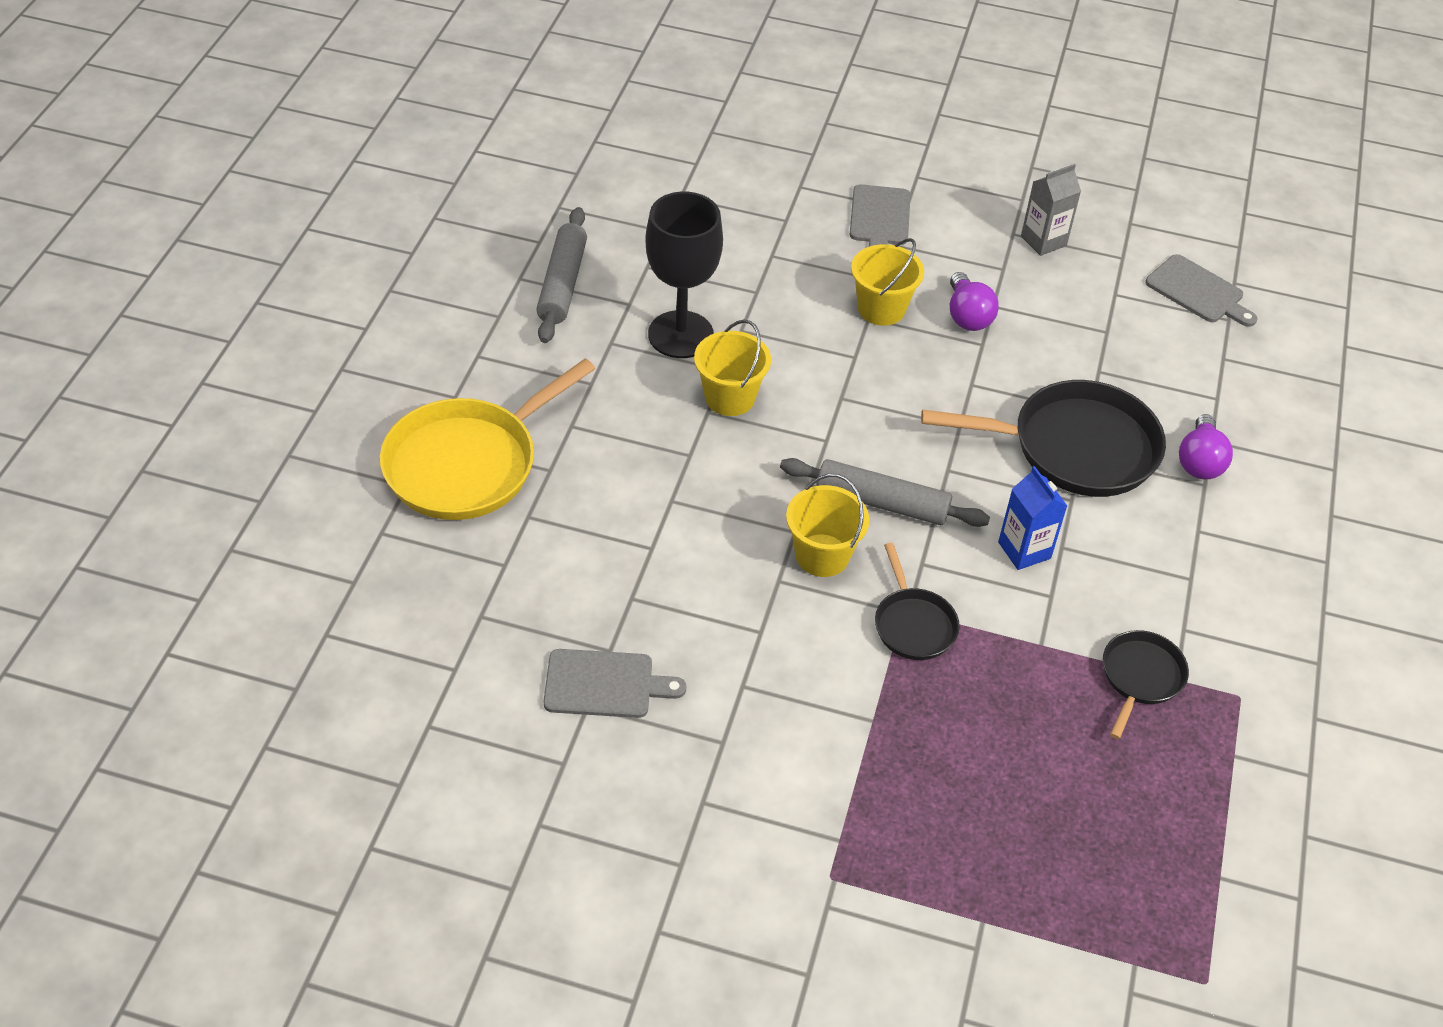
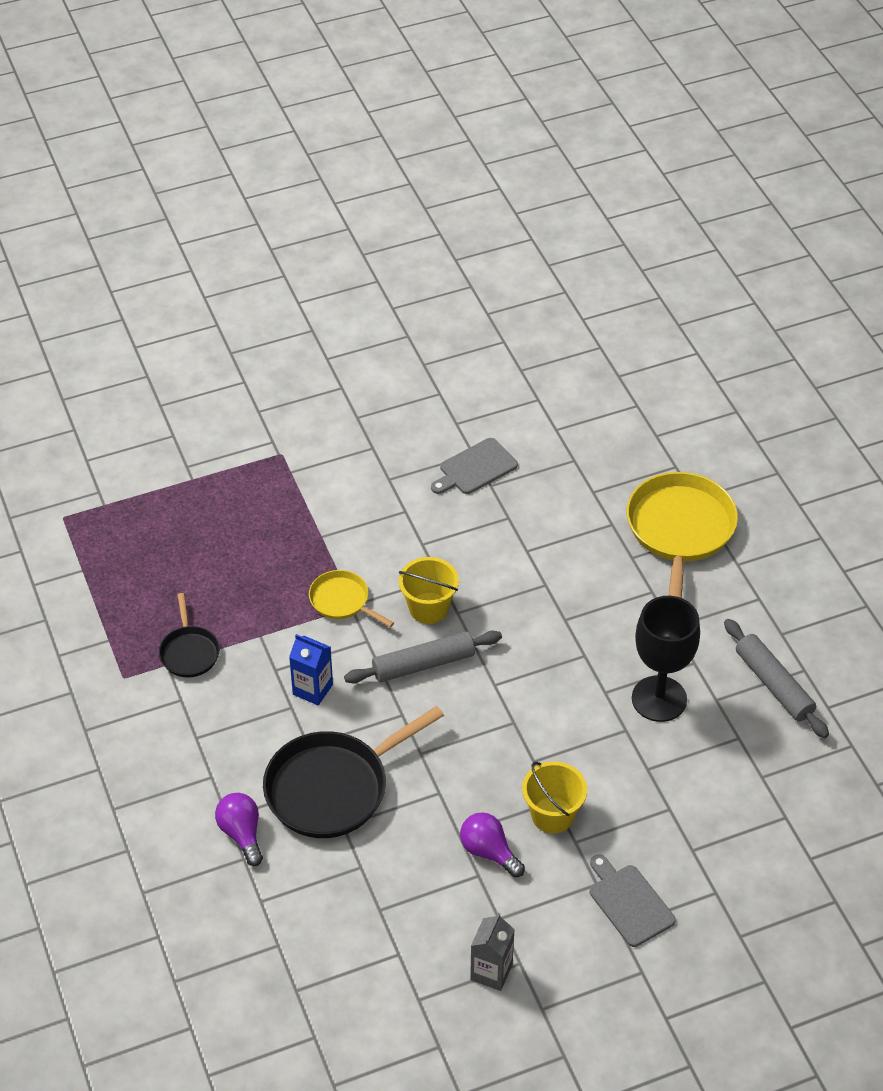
camera: 145 degrees right, 0 degrees up
yellow bucket [694,320,771,416] -> none
black pan [875,543,960,660] -> yellow pan [309,570,394,627]
grey cutting board [1145,254,1257,327] -> none

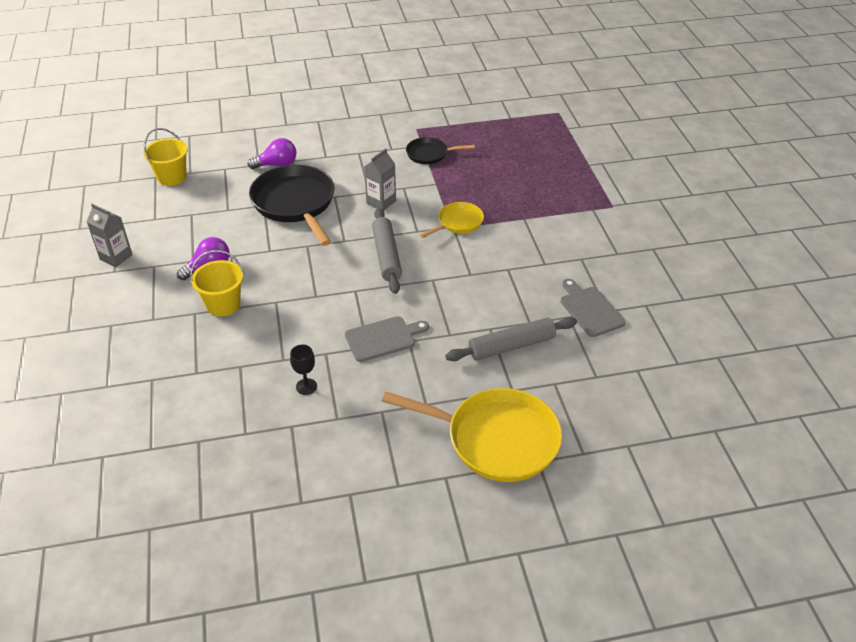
camera: 100 degrees right, 5 degrees down
blue carton [289,634,333,706] -> grey carton [364,149,396,211]
yellow bucket [399,557,459,624] -> yellow bucket moved to [143,128,188,186]
grey cutting board [590,854,676,947] -> grey cutting board moved to [345,316,429,362]
black goblet [632,596,700,722] -> black goblet [290,344,317,395], size x0.43
grey rolling pin [724,619,829,738] -> grey rolling pin moved to [445,317,577,361]

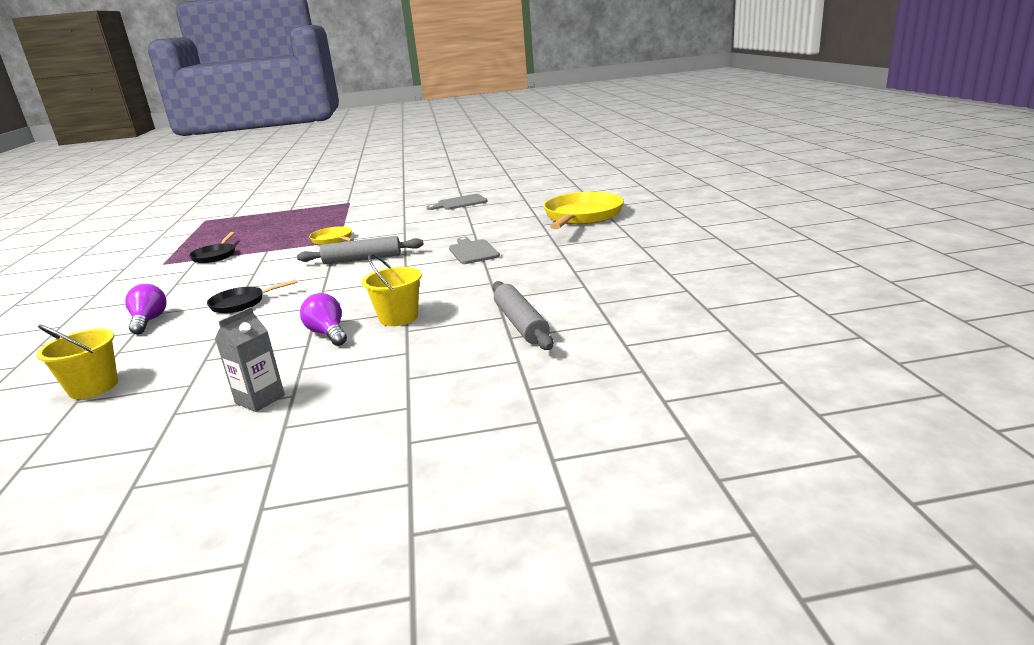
camera: 85 degrees left, 20 degrees down
black pan [249,165,335,246] -> black pan [207,279,297,313], size x0.52
black goblet [290,344,317,395] -> none
grey carton [364,149,396,211] -> none
grey rolling pin [445,317,577,361] -> grey rolling pin moved to [492,281,554,350]

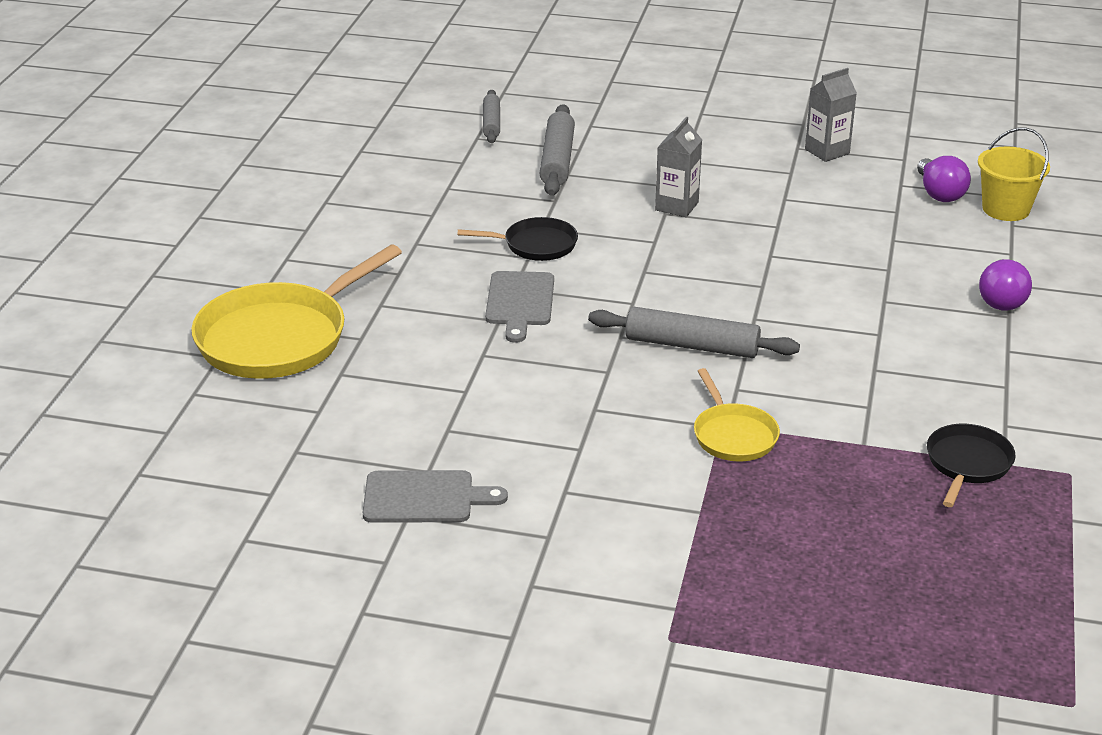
camera: 160 degrees left, 10 degrees up
black pan [207,279,297,313] -> black pan moved to [458,217,578,261]
purple light bulb [300,293,347,346] -> purple light bulb moved to [917,156,971,202]
yellow bucket [362,254,422,326] -> grey carton [655,117,702,217]
none -> grey rolling pin [483,90,500,143]

